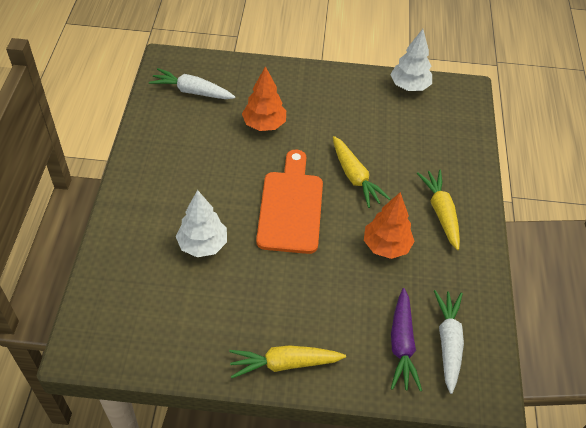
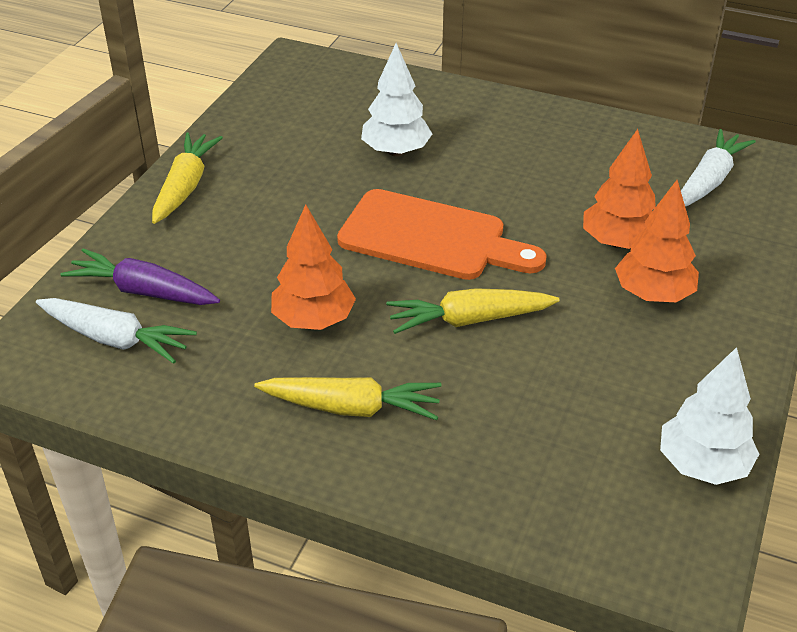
camera: 110 degrees right, 10 degrees down
none -> orange tree [615,180,699,302]

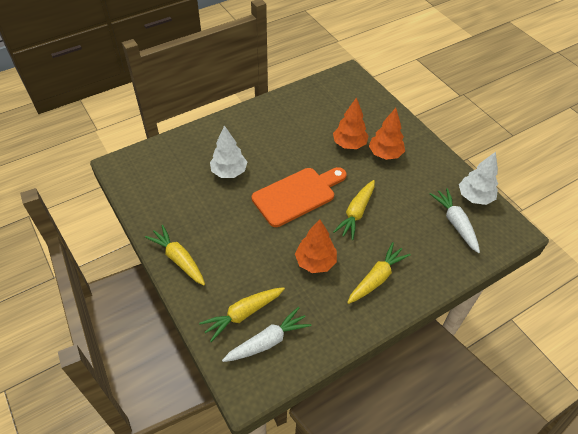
camera: 55 degrees left, 10 degrees up
purple carrot [60,248,220,305] -> yellow carrot [199,287,285,342]
white carrot [681,129,756,206] -> white carrot moved to [430,188,480,253]

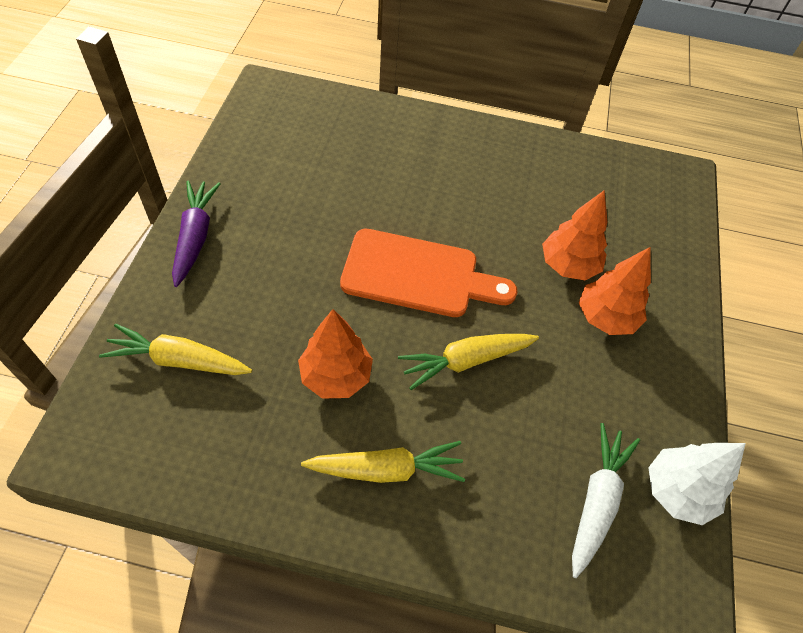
camera: 40 degrees right, 5 degrees up
yellow carrot [145,225,205,285] -> purple carrot [172,181,220,287]
white tree [210,125,247,178] -> none
white carrot [222,307,312,362] -> none

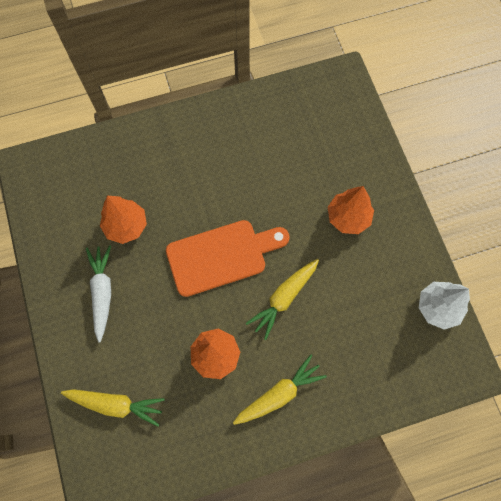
camera: 25 degrees left, 15 degrees up
yellow carrot [99,324,252,375] -> yellow carrot turned 150 degrees counterclockwise [61,389,165,426]
purple carrot [172,181,220,287] -> none
orange tree [542,190,607,280] -> orange tree moved to [100,196,147,244]
white carrot [572,423,640,578] -> white carrot moved to [86,245,111,342]

